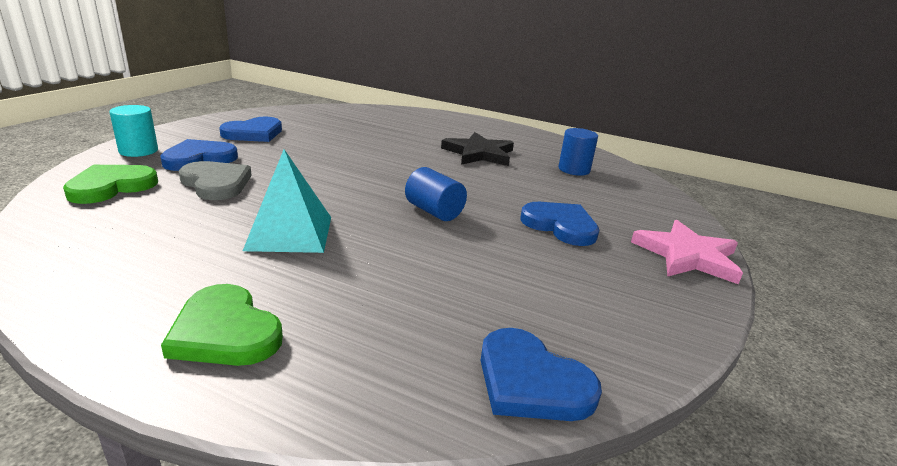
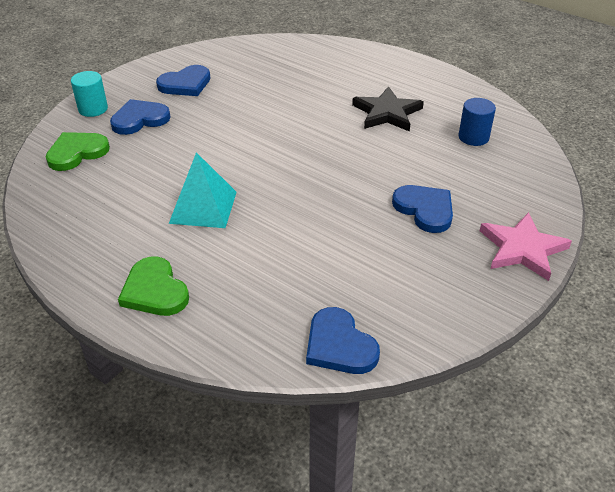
camera: 15 degrees right, 15 degrees up
grey heart [179,161,252,200] -> none
blue cylinder [405,167,467,221] -> none

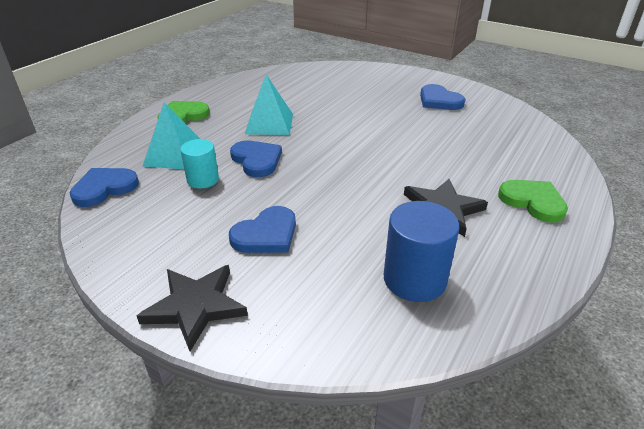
camera: 85 degrees right, 5 degrees down
green heart [46,132,110,171] -> green heart moved to [498,180,568,223]
turquoise cylinder [71,71,108,117] -> turquoise cylinder moved to [180,139,219,189]
blue heart [110,99,171,135] -> blue heart moved to [230,141,282,177]
blue cylinder [458,98,496,146] -> blue cylinder [384,201,459,302], size x1.56
pink star [480,212,572,281] -> black star [137,265,248,351]
none -> turquoise pyramid [143,102,200,169]

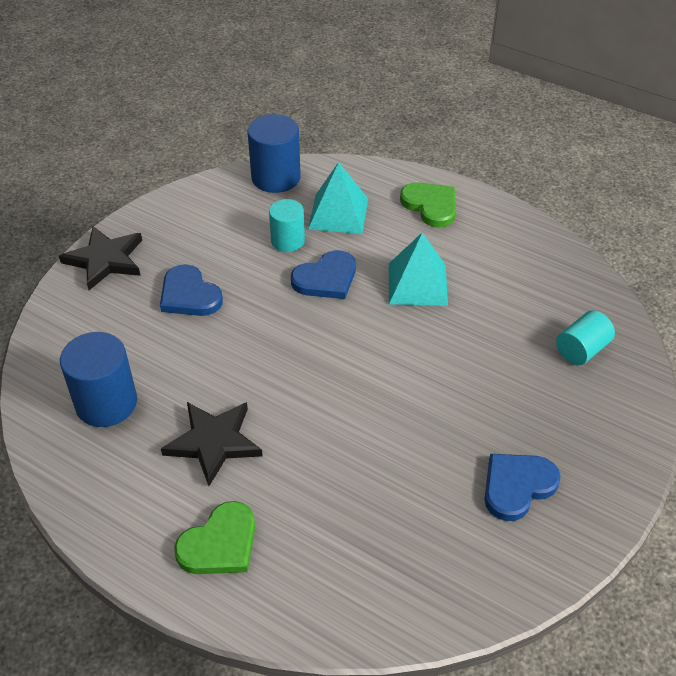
camera: 90 degrees right, 10 degrees up
blue heart [69,168,139,207] -> blue cylinder [247,114,301,193]
none -> turquoise cylinder [556,310,615,365]

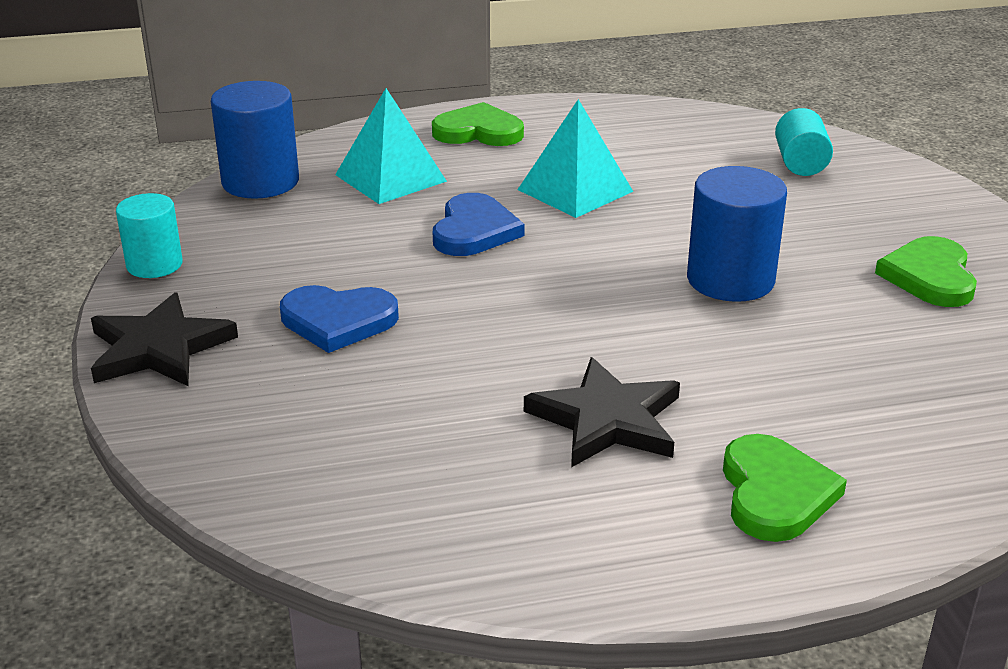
camera: 45 degrees left, 15 degrees down
blue cylinder [60,332,137,427] -> blue cylinder moved to [687,166,787,302]
turquoise cylinder [269,199,305,252] -> turquoise cylinder moved to [116,193,183,278]
blue heart [485,454,561,521] -> green heart [875,236,977,307]

